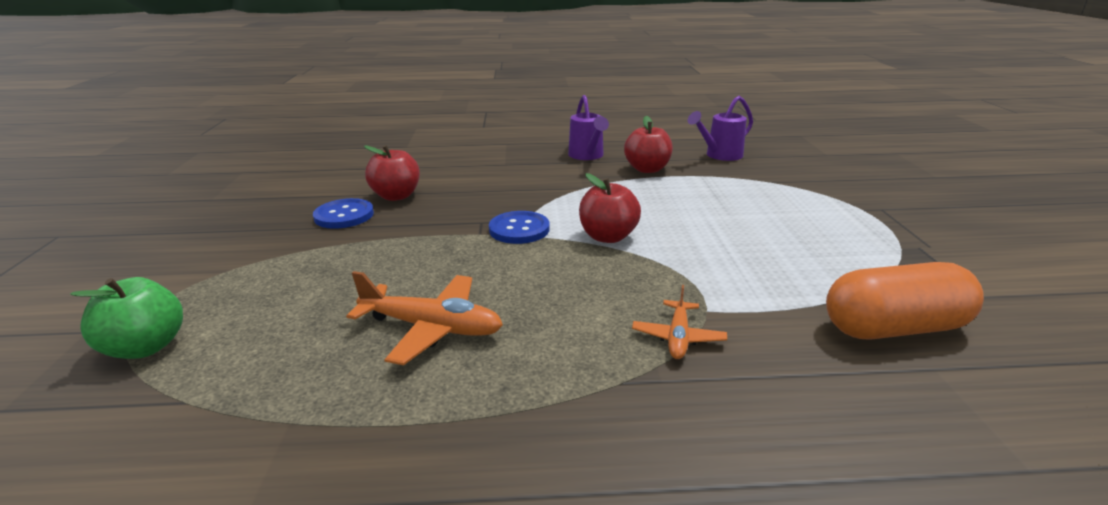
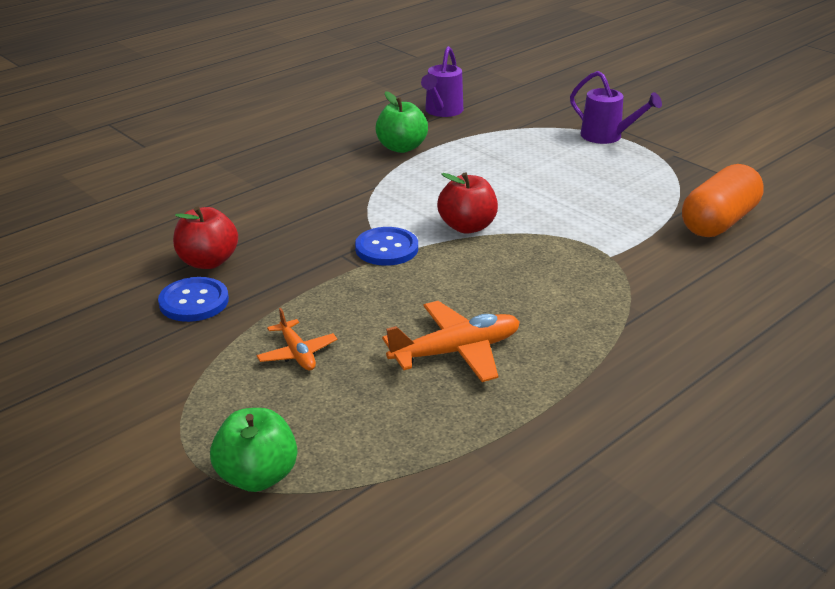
camera: 40 degrees left, 5 degrees up
purple watering can [568,95,609,160] -> purple watering can moved to [570,71,662,144]
red apple [624,116,673,173] -> green apple [375,91,428,153]
orange plane [632,285,727,359] -> orange plane moved to [256,308,337,371]

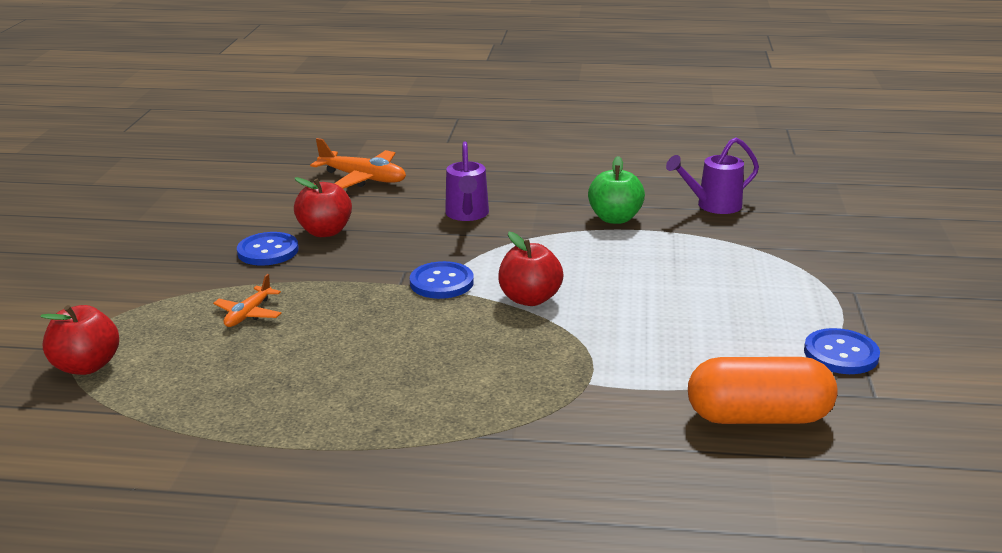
camera: 50 degrees right, 5 degrees down
green apple [210,408,297,492] -> red apple [40,305,119,375]
orange plane [382,301,520,382] -> orange plane moved to [310,138,406,189]
purple watering can [570,71,662,144] -> purple watering can moved to [445,141,489,221]
none -> blue button [804,328,880,374]

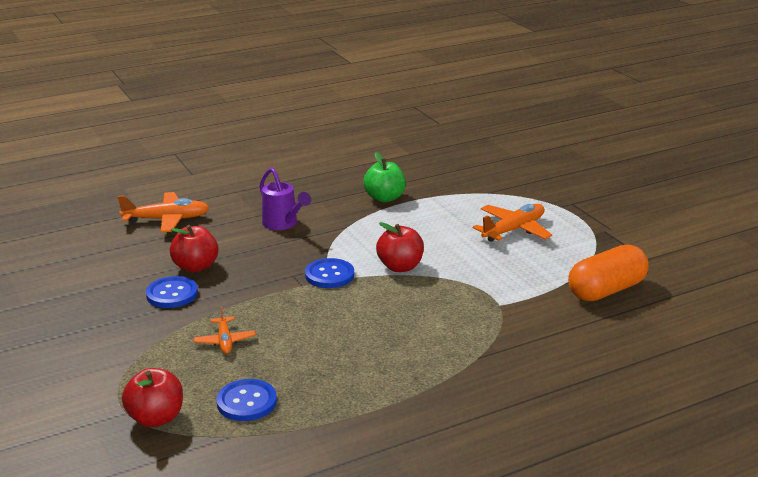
camera: 35 degrees left, 0 degrees up
purple watering can [666,137,759,214] -> none
blue button [804,328,880,374] -> blue button moved to [216,379,277,421]
none -> orange plane [473,204,552,242]

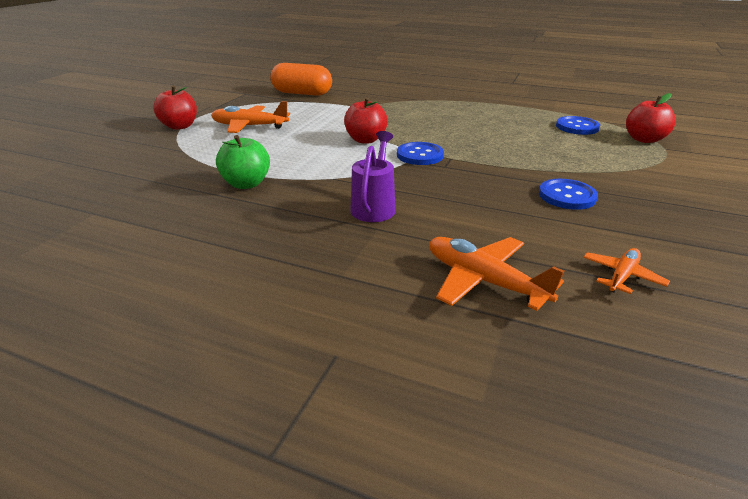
camera: 130 degrees left, 5 degrees up
red apple [170,225,219,272] -> red apple moved to [153,86,197,130]
orange plane [194,306,256,354] -> orange plane moved to [583,248,670,294]

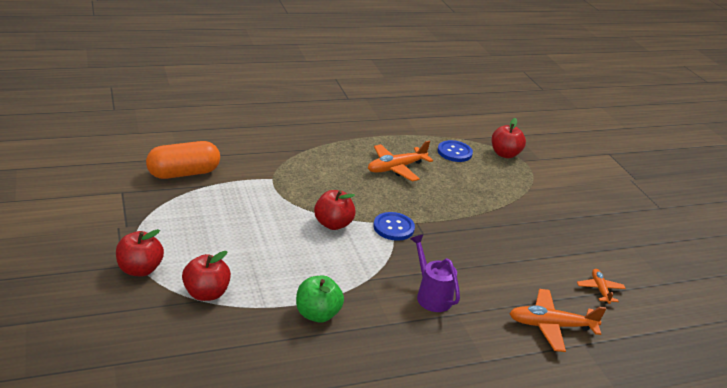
camera: 45 degrees left, 0 degrees up
orange plane [211,101,290,133] -> orange plane moved to [368,141,433,182]
blue button [539,179,598,210] -> none
none -> red apple [182,251,231,301]

